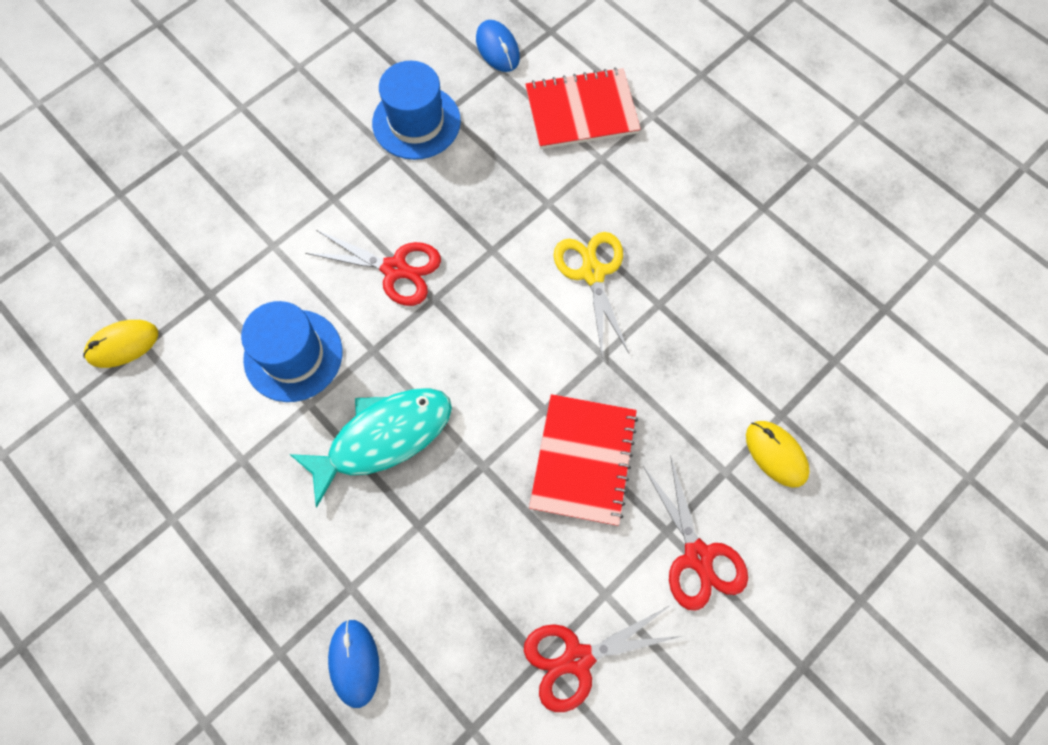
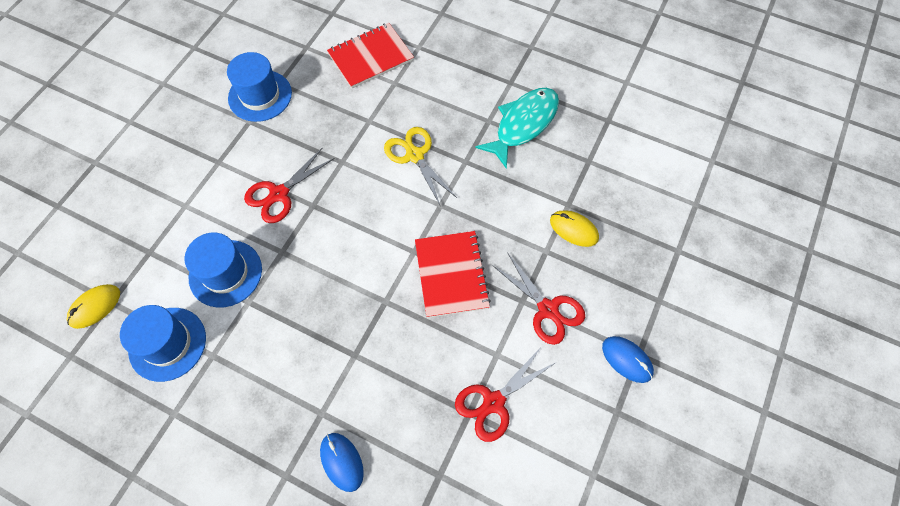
camera: 20 degrees left, 5 degrees down
turquoise fish [289,388,452,507] -> turquoise fish moved to [475,88,559,169]
red scissors [306,230,441,306] -> red scissors turned 135 degrees clockwise [244,148,335,223]
blue mouse [476,20,520,72] -> blue mouse moved to [602,336,654,383]
none -> blue hat [120,305,206,382]

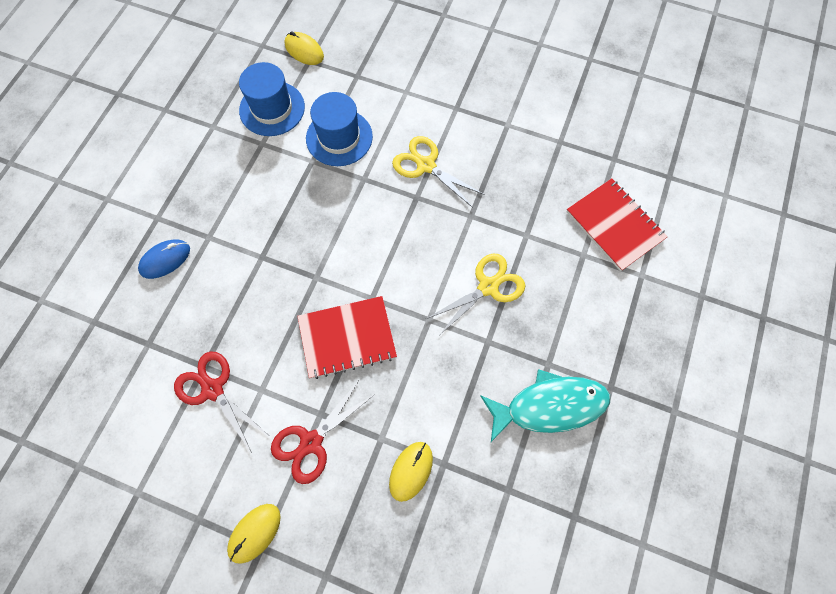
camera: 85 degrees right, 5 degrees up
blue hat [227,52,292,122] -> none
red scissors [244,148,335,223] -> yellow scissors [392,136,485,208]
turquoise fish [475,88,559,169] -> turquoise fish turned 45 degrees counterclockwise [480,369,610,442]
blue mouse [602,336,654,383] -> yellow mouse [227,504,281,564]

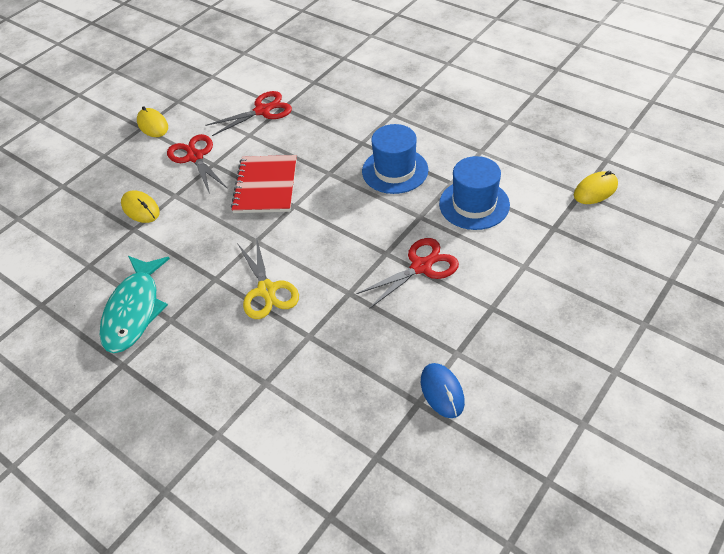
camera: 110 degrees right, 20 degrees down
blue mouse [138,240,190,279] -> blue mouse moved to [421,363,465,418]
blue hat [239,62,305,136] -> blue hat moved to [362,124,428,194]
yellow scissors [392,136,485,208] -> red scissors [356,238,459,309]
red notebook [566,178,668,271] -> none

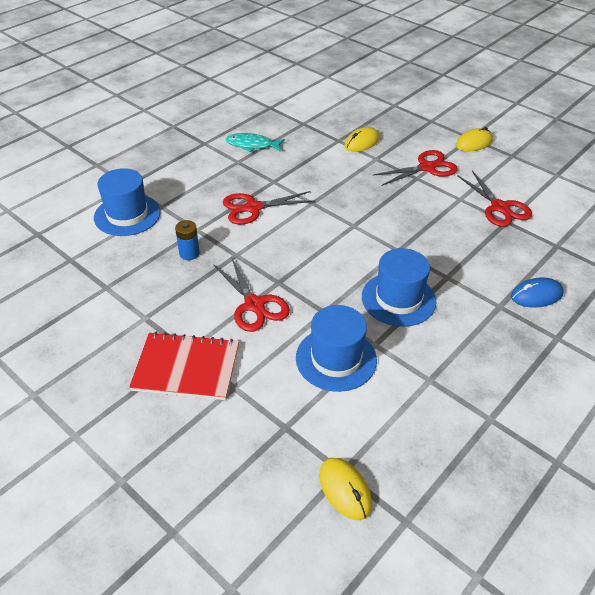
camera: 90 degrees right, 5 degrees down
turquoise fish [100,256,170,353] -> turquoise fish [226,133,285,152], size x0.63
red notebook [231,155,297,213] -> red notebook moved to [129,332,239,400]
yellow scissors [237,236,299,319] -> red scissors [223,191,315,225]
blue mouse [421,363,465,418] -> blue mouse moved to [511,277,564,308]
none -> blue hat [94,168,161,236]
none -> blue battery [175,220,200,260]

